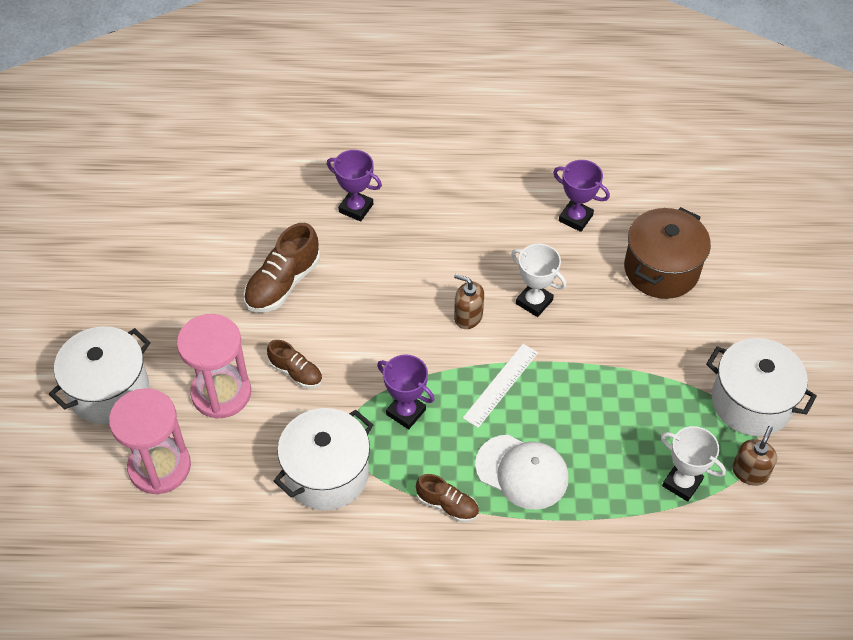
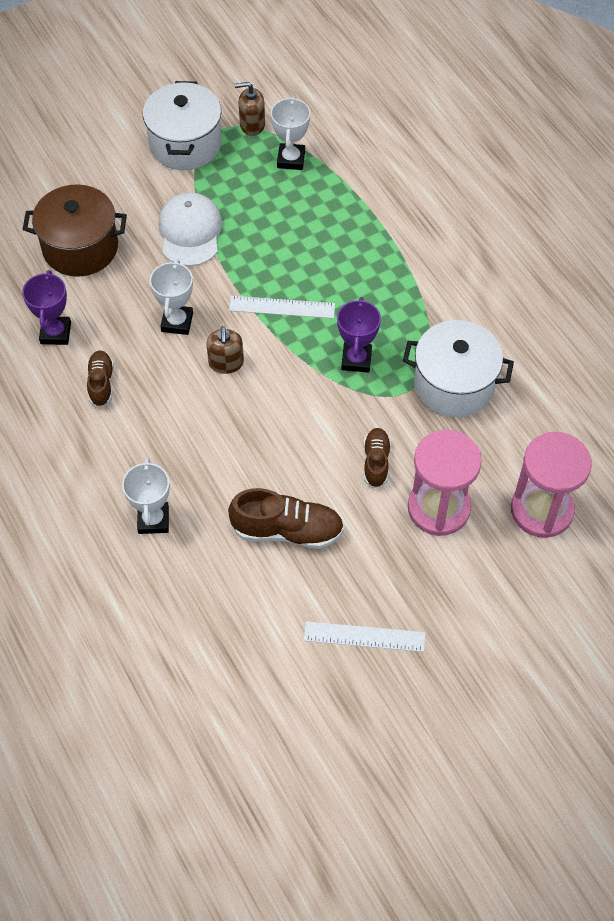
camera: 120 degrees left, 5 degrees up
white pot [49,326,151,424] -> none
purple trophy [327,150,382,222] -> white trophy [122,457,170,534]
brown shoe [416,474,479,522] -> brown shoe moved to [87,350,114,407]
white cap [475,435,569,510] -> white cap moved to [158,192,222,266]
none -> white ruler [304,621,425,652]

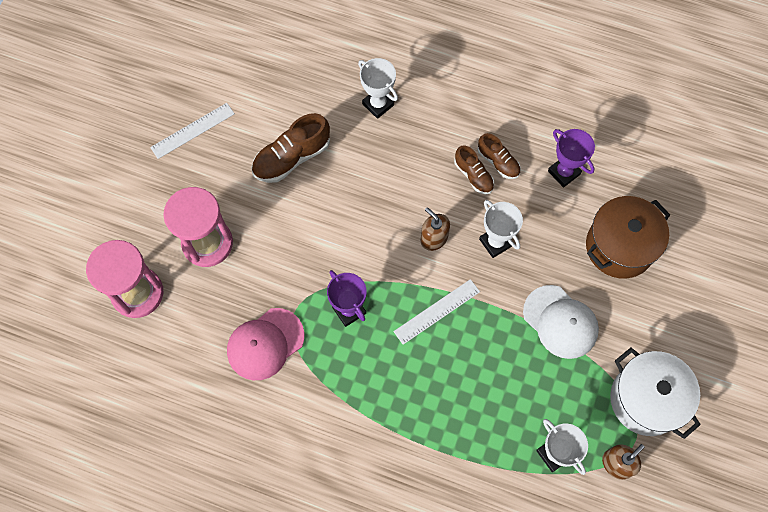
camera: 140 degrees right, 10 degrees up
brown shoe [363,428,391,488] -> brown shoe moved to [454,146,494,194]
white pot [403,320,514,418] -> pink cap [227,308,304,380]

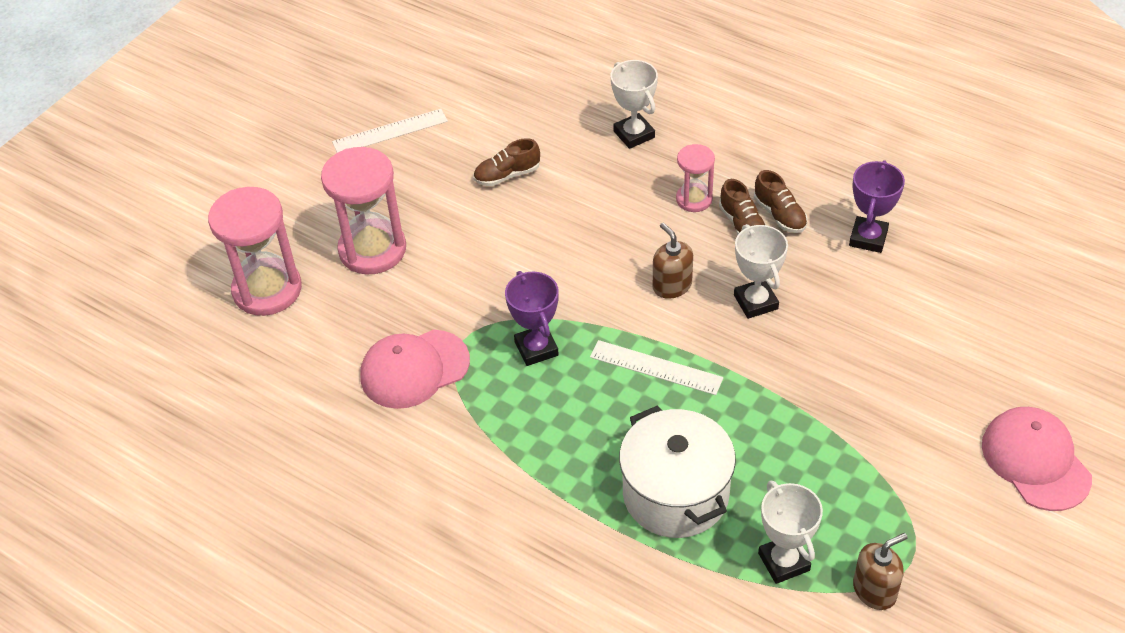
camera: 15 degrees right, 20 degrees down
brown shoe [251,113,330,183] -> brown shoe [473,138,540,186], size x0.60
white ruler [393,279,480,345] -> white ruler turned 45 degrees clockwise [590,340,723,395]
white cap [523,285,599,359] -> none
purple trophy [548,129,595,188] -> purple trophy turned 45 degrees clockwise [849,160,905,253]
brown pot [586,196,670,279] -> none
white pot [610,348,701,439] -> white pot moved to [619,405,736,538]
none -> pink hourglass [676,144,715,212]
none -> pink cap [982,407,1092,511]

